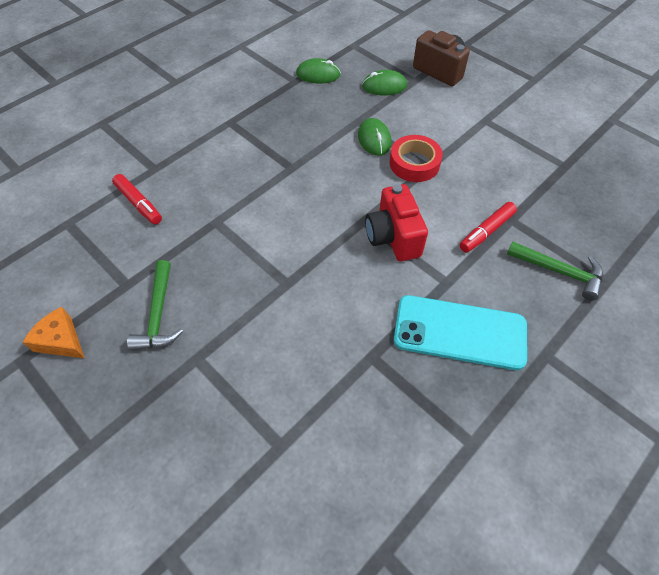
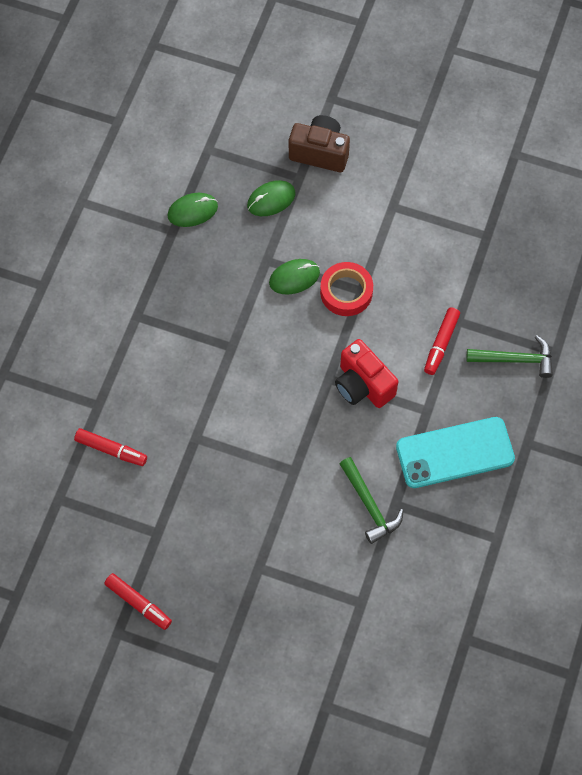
camera: 25 degrees left, 10 degrees up
orange cheese [22,307,85,358] -> red marker [104,573,172,630]
green hammer [127,260,183,350] -> green hammer moved to [340,457,404,544]
green mouse [358,118,391,156] -> green mouse turned 75 degrees counterclockwise [269,259,320,295]

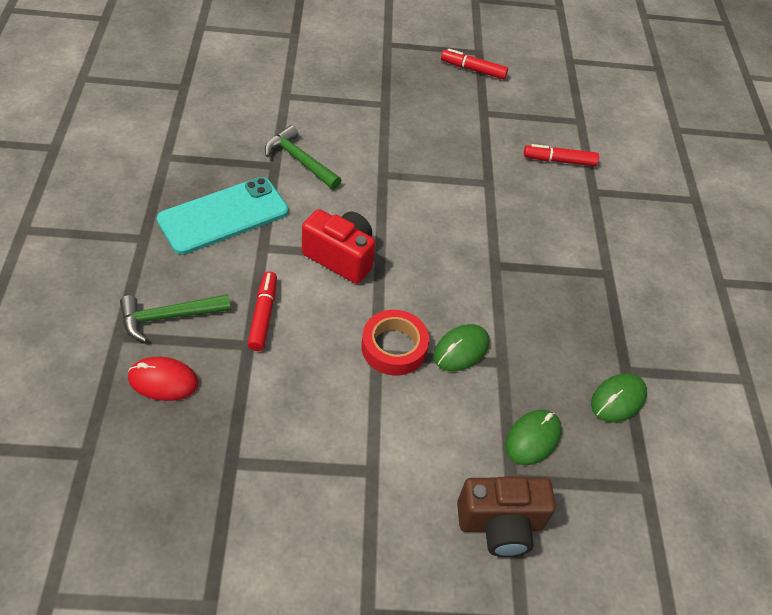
camera: 155 degrees right, 15 degrees down
none -> red mouse [128,357,199,401]

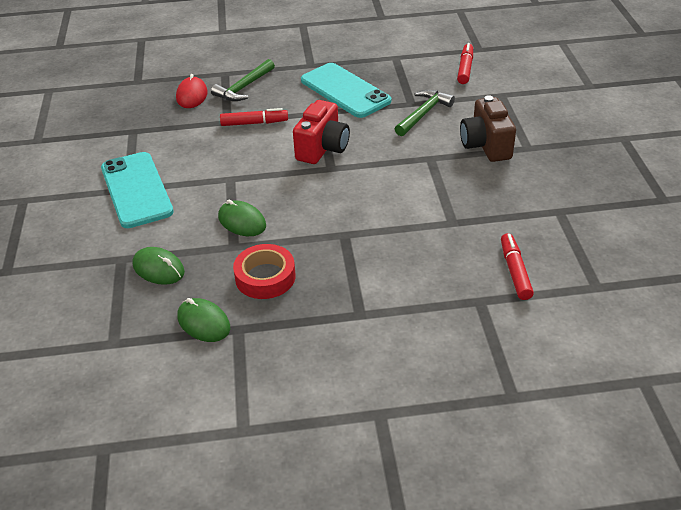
camera: 90 degrees right, 10 degrees down
green hammer [120,294,231,342] -> green hammer turned 120 degrees counterclockwise [211,59,275,101]
red tape [361,310,429,376] -> red tape moved to [233,244,296,299]
red marker [441,48,508,79] -> red marker moved to [457,43,473,84]
brown camera [457,477,556,557] -> brown camera moved to [460,95,516,162]
none -> turquoise phone [101,152,174,228]

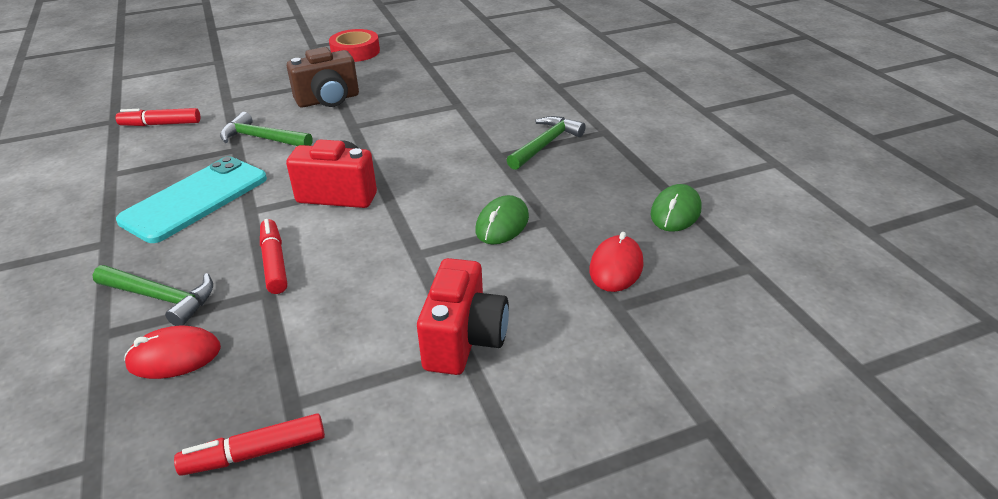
camera: 105 degrees left, 5 degrees down
turquoise phone [101,152,174,228] -> red camera [417,258,509,375]
green mouse [132,247,185,285] -> red mouse [589,232,644,292]
red tape [233,244,296,299] -> red tape moved to [329,29,380,62]
red marker [501,233,534,300] -> red marker moved to [174,413,325,476]
none -> green hammer [507,116,586,170]

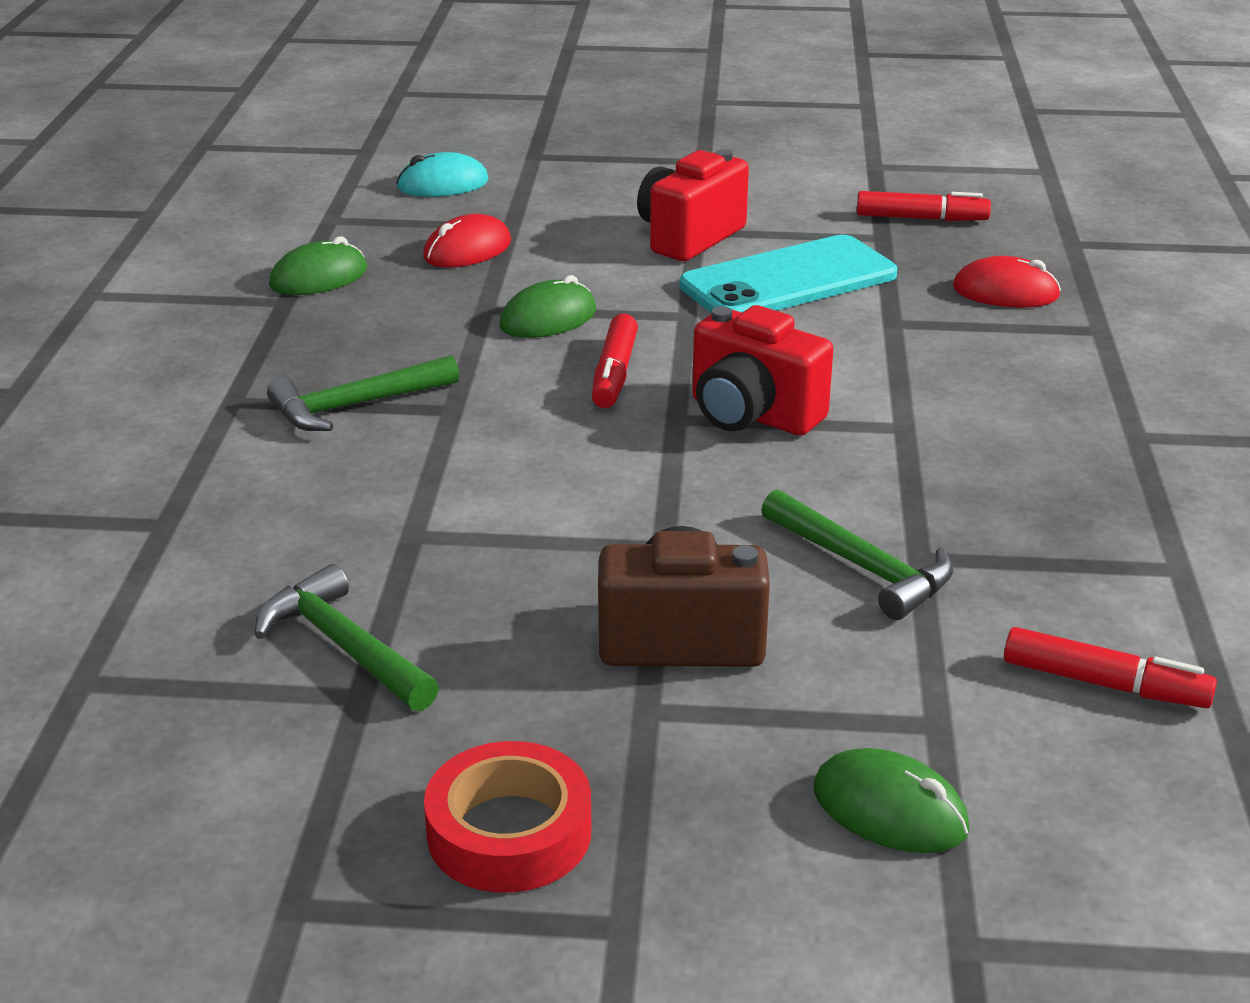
camera: 155 degrees left, 5 degrees down
green hammer [93,265,213,326] -> green hammer moved to [254,564,439,711]
turquoise phone [116,156,267,243] -> turquoise phone moved to [679,235,897,313]
red marker [260,219,287,294] -> red marker moved to [592,314,638,408]
none -> turquoise mouse [396,152,488,197]
none -> green mouse [813,748,970,853]

